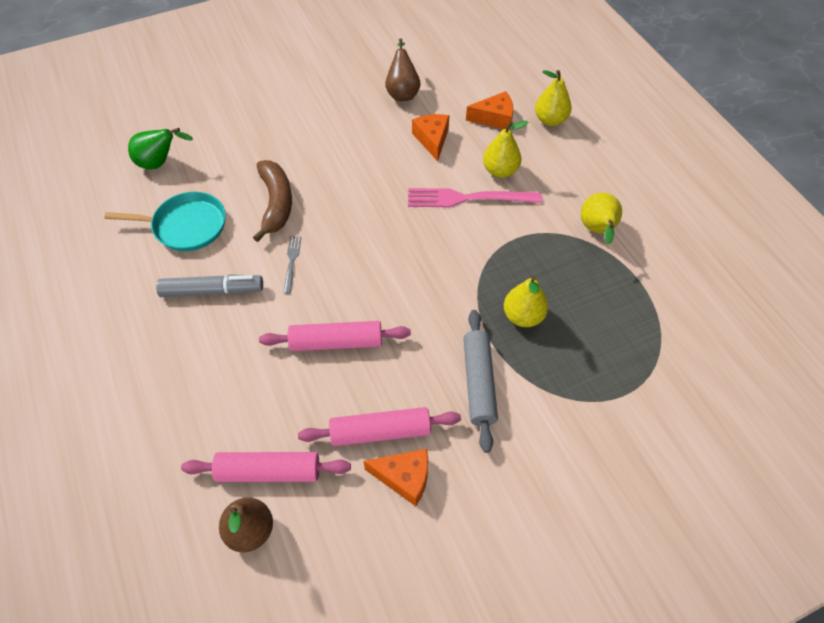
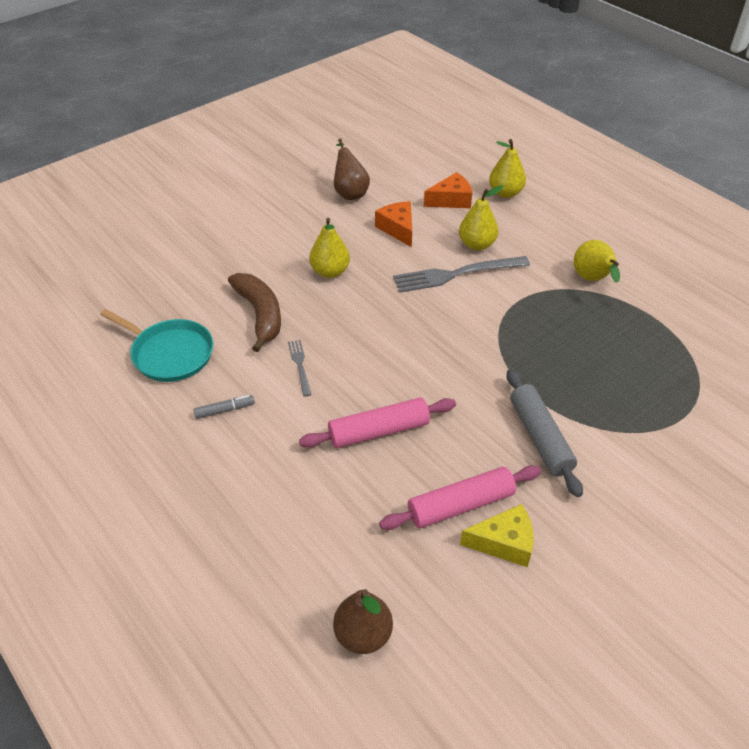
camera: 15 degrees left, 10 degrees down
turquoise pan [104,192,226,251] -> turquoise pan turned 45 degrees clockwise [100,309,213,382]
green pear [128,128,193,169] -> none
grey marker [156,274,263,297] -> grey marker [193,395,255,419], size x0.53
pink rolling pin [181,452,351,482] -> none
orange cheese [363,449,428,506] -> yellow cheese [460,504,533,567]
pink fork [408,188,542,207] -> grey fork [393,256,530,293]
yellow pear [504,276,548,327] -> yellow pear moved to [309,218,350,278]

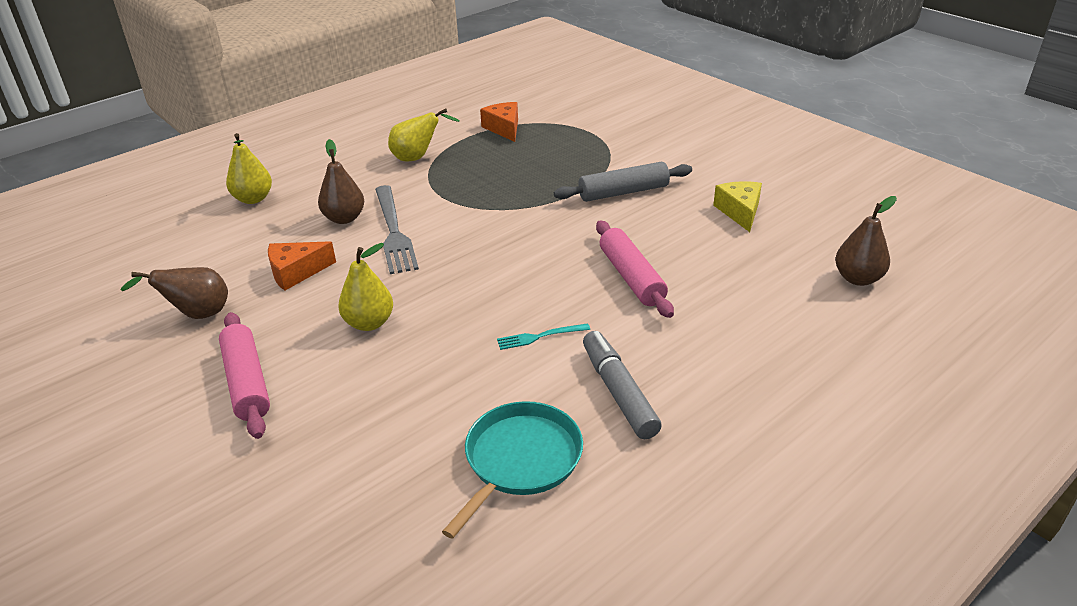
camera: 90 degrees left, 10 degrees down
grey marker [193,395,255,419] -> grey marker [583,331,662,439], size x1.89
brown banana [228,273,281,352] -> none
grey fork [288,340,312,397] -> turquoise fork [497,323,590,350]
pink rolling pin [379,465,541,530] -> pink rolling pin moved to [219,312,270,439]
orange cheese [424,172,472,208] -> orange cheese moved to [480,102,518,142]
yellow pear [459,185,503,250] -> brown pear [318,139,364,224]

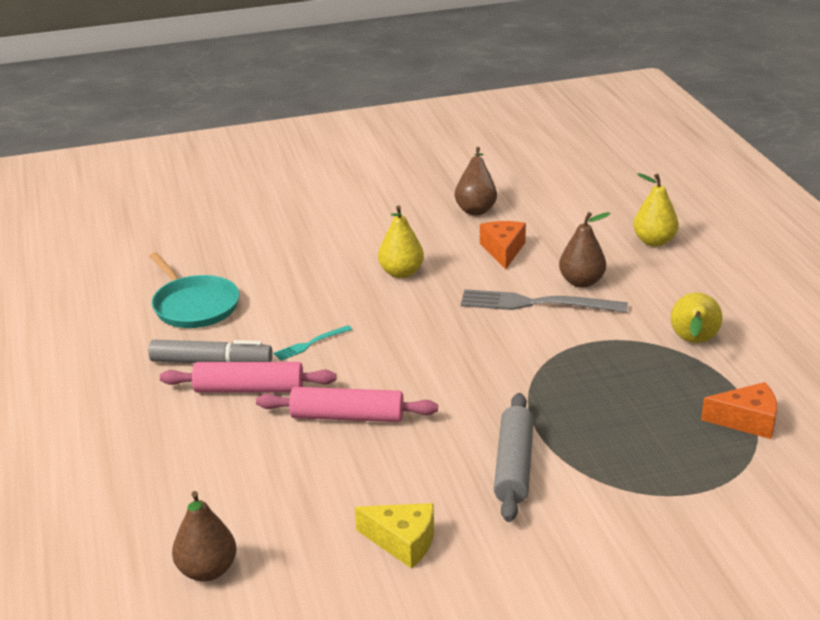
camera: 115 degrees right, 5 degrees down
pink rolling pin [219,312,270,439] -> pink rolling pin moved to [160,362,337,393]
turquoise fork [497,323,590,350] -> turquoise fork turned 135 degrees counterclockwise [273,325,352,361]

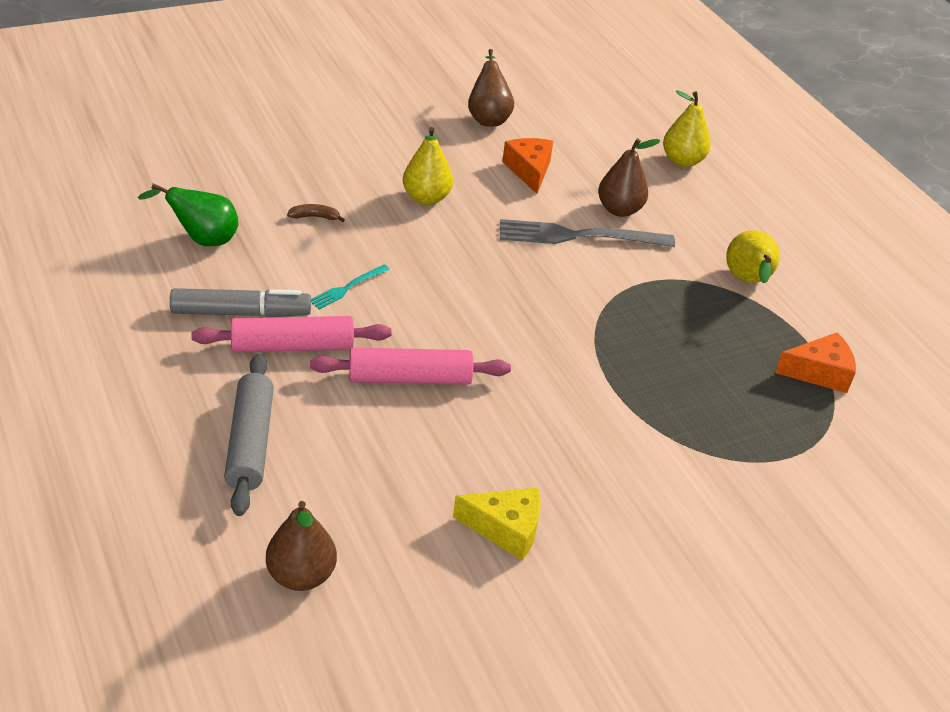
camera: 15 degrees left, 10 degrees up
turquoise pan [149,252,239,328] -> green pear [138,184,238,246]
grey rolling pin [494,393,534,522] -> grey rolling pin moved to [224,354,274,516]
none -> brown banana [287,204,345,222]

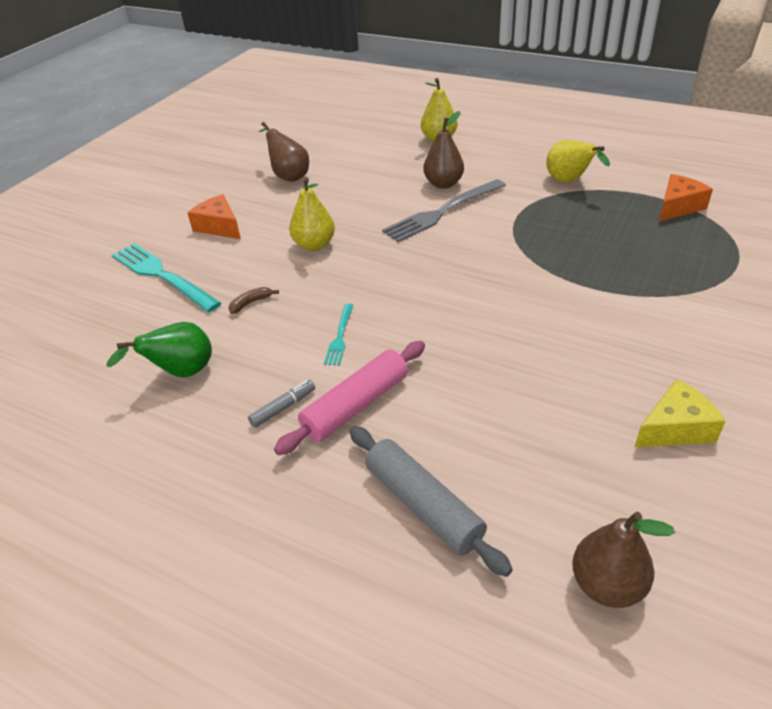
camera: 30 degrees left, 0 degrees up
grey marker [170,288,311,317] -> grey marker [248,380,315,428], size x0.53
pink rolling pin [310,348,511,385] -> none
orange cheese [502,138,553,194] -> orange cheese moved to [188,195,241,239]
none -> turquoise fork [112,243,221,312]

